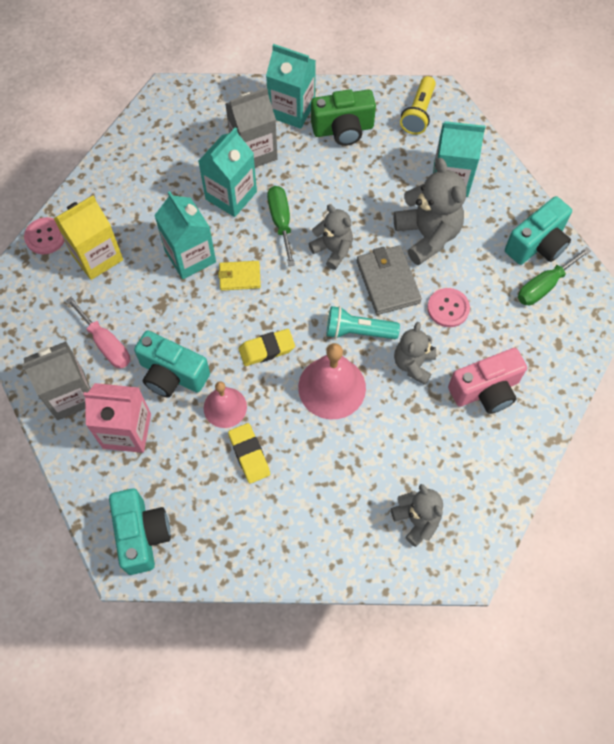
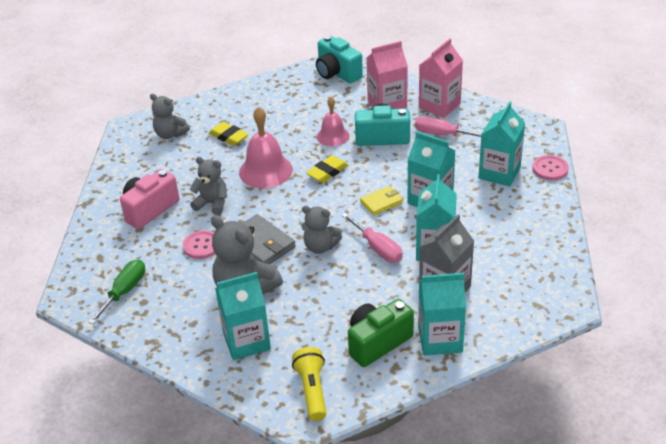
camera: 155 degrees right, 25 degrees down
grey carton [22,341,91,420] -> pink carton [419,38,463,118]
yellow carton [54,196,123,280] -> turquoise carton [478,101,525,187]
yellow eraser [228,423,270,484] -> yellow eraser moved to [209,122,249,146]
green screwdriver [267,186,295,266] -> pink screwdriver [342,213,403,263]
turquoise flashlight [327,306,400,339] -> none
grey teddy bear [394,322,436,385] -> grey teddy bear turned 60 degrees counterclockwise [189,157,227,215]
turquoise camera [505,196,572,265] -> none

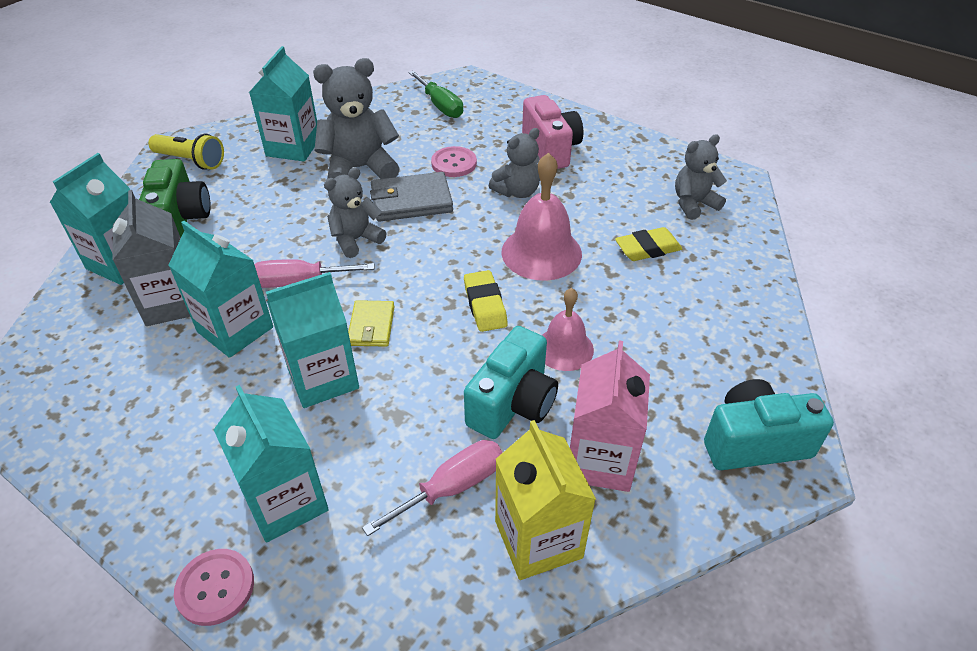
camera: 120 degrees right, 5 degrees up
pink carton [419,38,463,118] -> yellow carton [495,420,596,580]

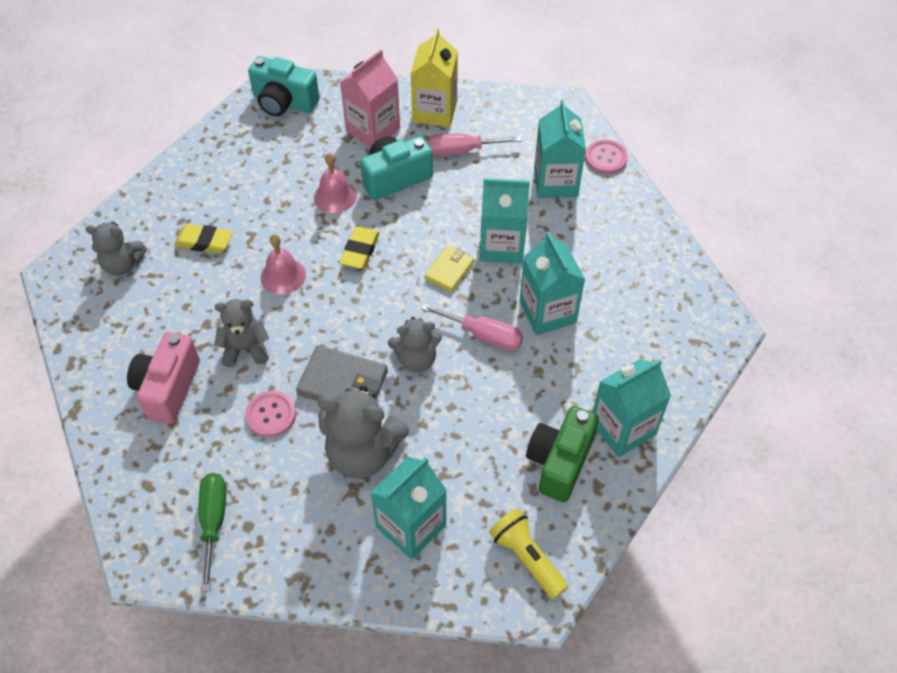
camera: 150 degrees left, 10 degrees up
grey carton [112,190,190,326] -> none
pink bell [501,152,582,281] -> pink bell [261,234,306,294], size x0.63

